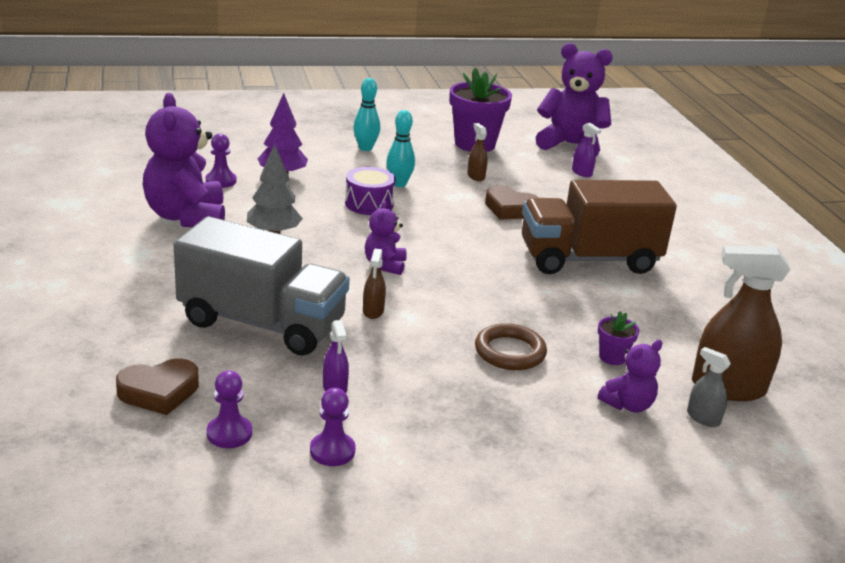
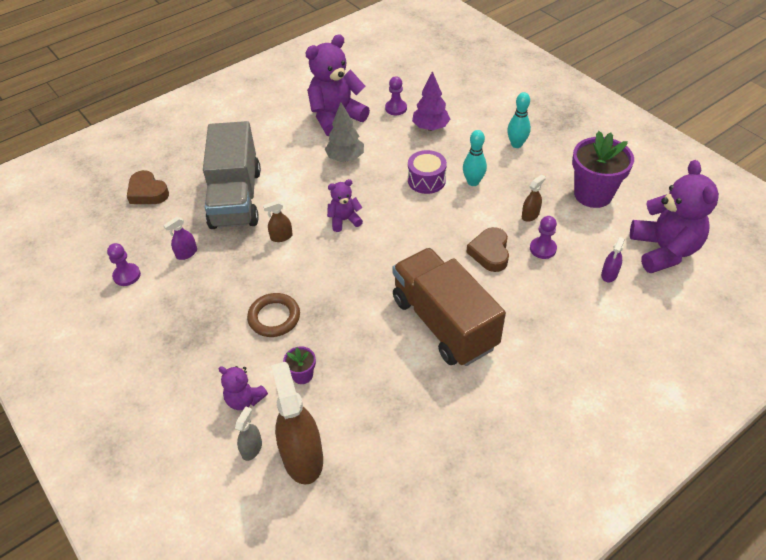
camera: 70 degrees right, 20 degrees up
purple pawn [207,371,252,448] -> purple pawn moved to [530,216,557,259]

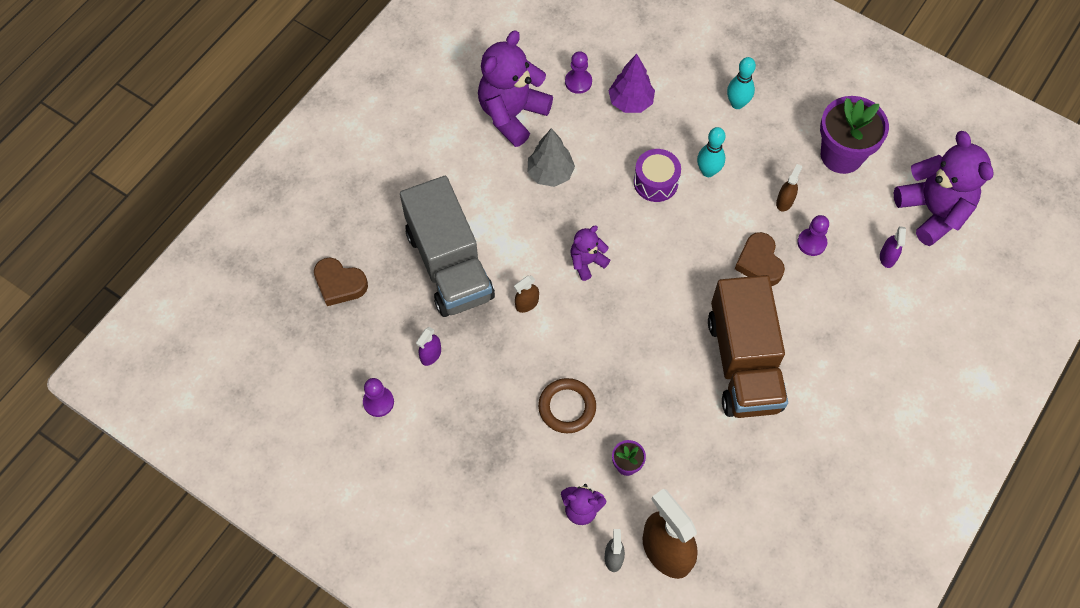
camera: 20 degrees left, 15 degrees up
brown truck [392,248,506,366] -> brown truck turned 135 degrees counterclockwise [708,275,788,418]

